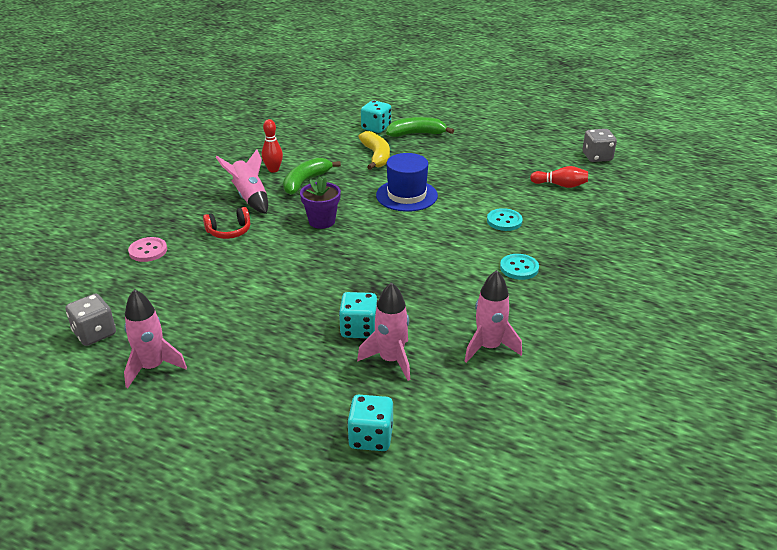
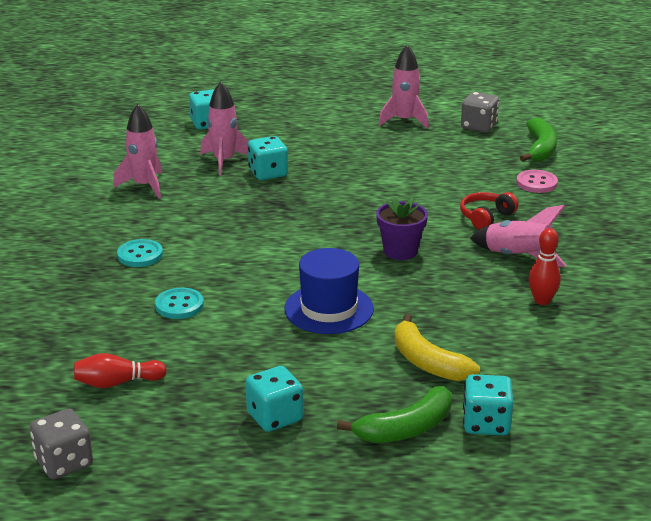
camera: 155 degrees right, 5 degrees down
green banana [283,158,341,195] -> green banana moved to [520,117,558,162]
none -> turquoise dice [246,366,304,432]

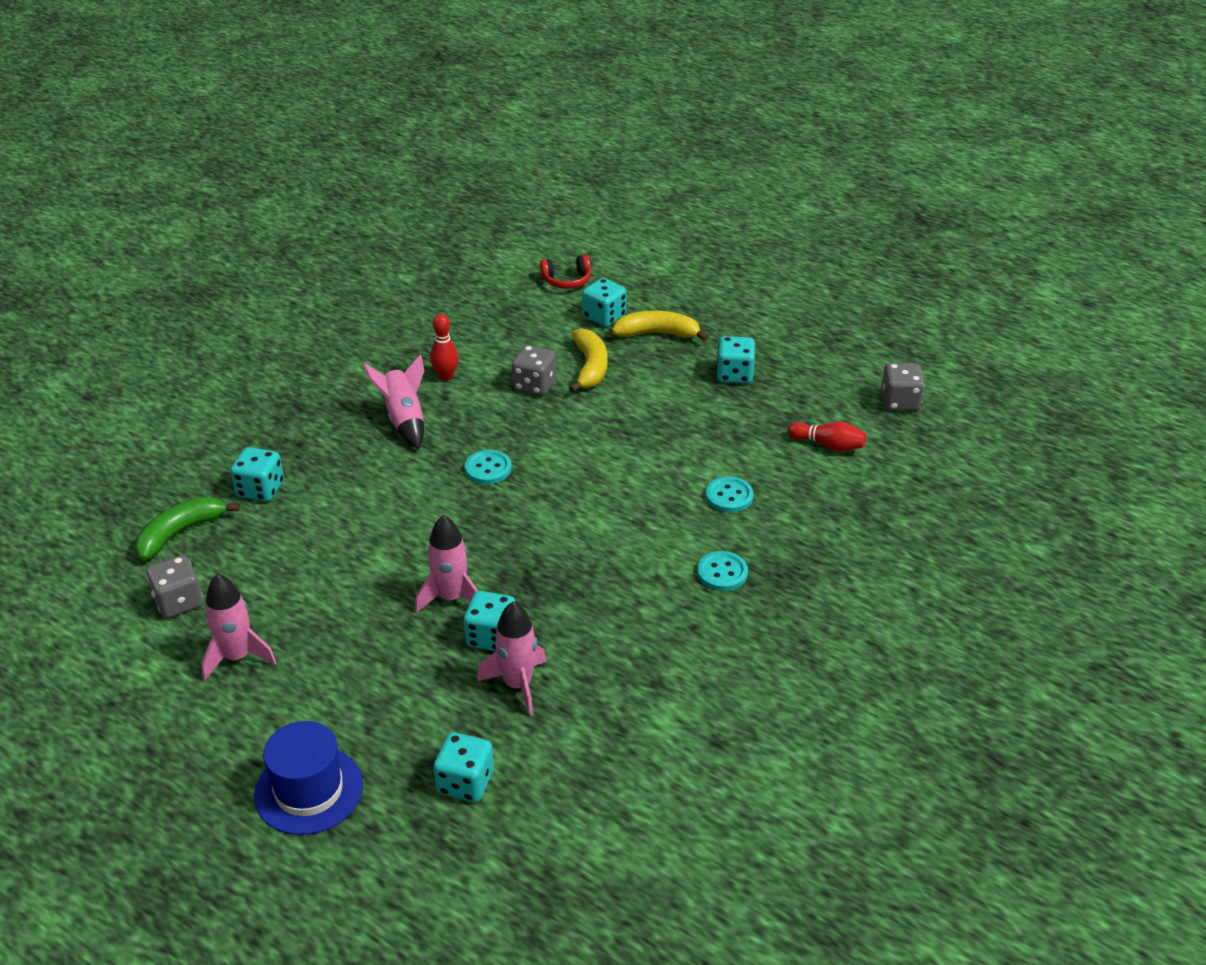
camera: 145 degrees left, 10 degrees up
pink rocket [113,104,162,199] -> pink rocket moved to [415,515,478,613]
blue hat [284,248,374,334] -> blue hat moved to [254,721,363,835]
green banana [337,386,452,443] -> yellow banana [612,311,709,341]
purple flower pot [376,196,428,260] -> turquoise button [465,450,512,484]
red headphones [460,192,518,229] -> red headphones moved to [540,255,591,289]
pink button [516,170,558,193] -> turquoise dice [231,447,284,502]
none -> grey dice [512,345,556,396]

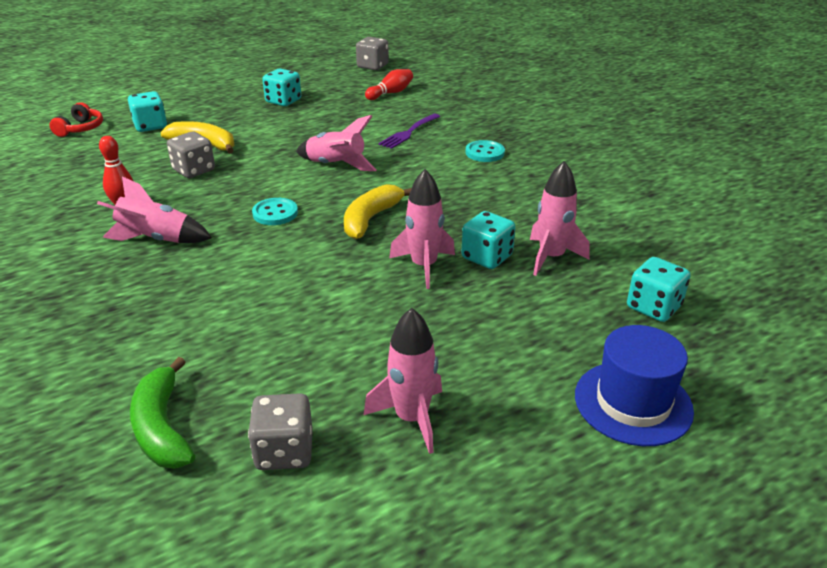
camera: 65 degrees left, 5 degrees down
turquoise dice [231,447,284,502] -> none
yellow banana [612,311,709,341] -> yellow banana moved to [344,184,412,239]
turquoise button [706,476,753,512] -> purple fork [379,114,440,149]
none -> pink rocket [296,115,376,171]

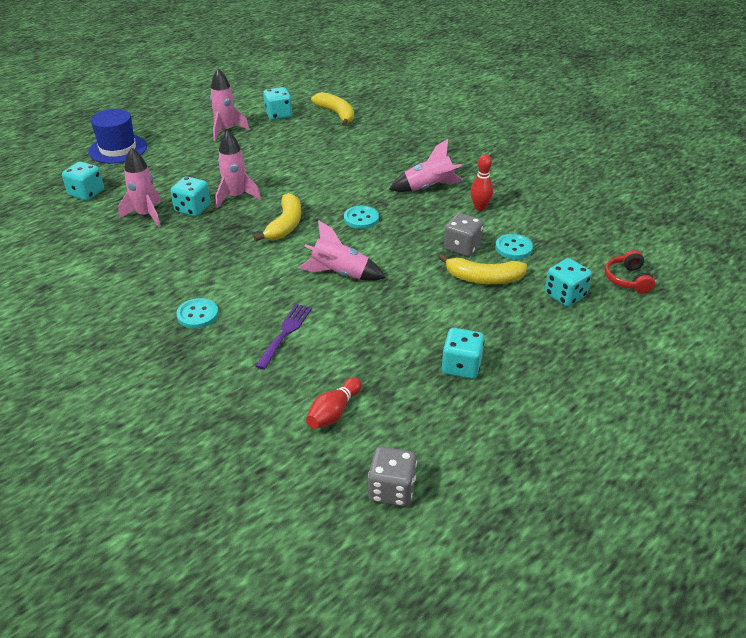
camera: 165 degrees right, 5 degrees up
green banana [130,357,195,469] -> yellow banana [311,92,354,126]
grey dice [248,393,313,470] -> turquoise dice [263,87,292,120]
none -> turquoise button [495,234,533,259]

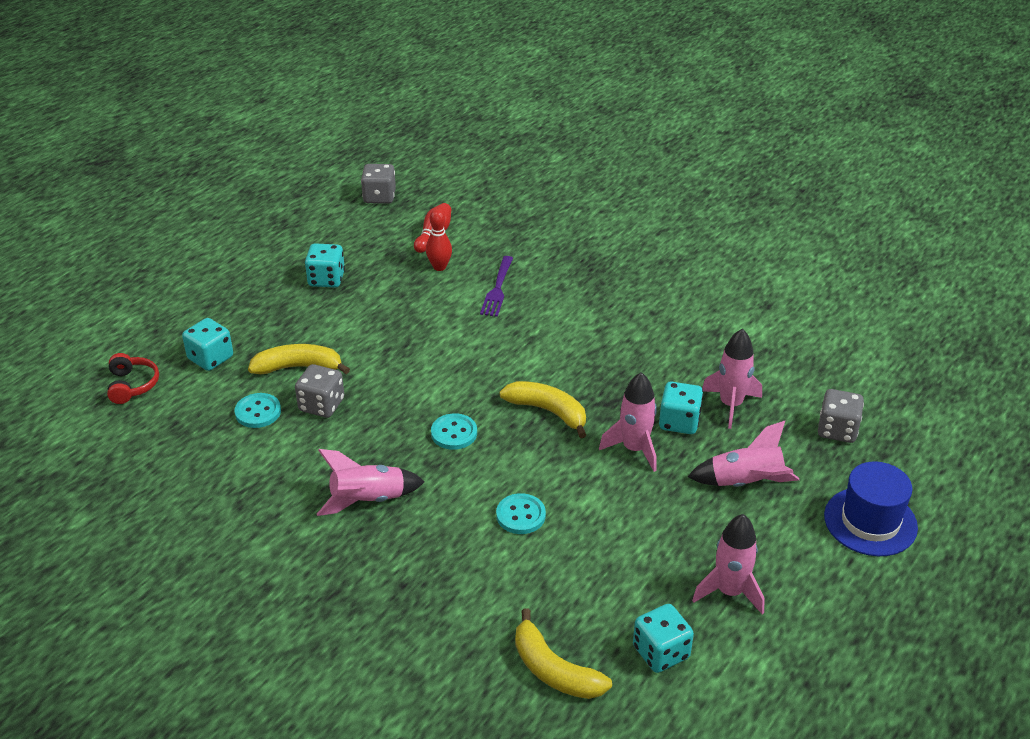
camera: 170 degrees right, 0 degrees up
turquoise dice [62,161,104,201] -> grey dice [818,389,864,443]
turquoise button [176,298,219,329] -> turquoise button moved to [496,493,546,534]
yellow banana [254,193,301,241] -> yellow banana turned 120 degrees clockwise [499,381,586,438]
pink rocket [299,220,386,281] -> pink rocket moved to [688,421,799,487]
red bowling pin [470,154,493,211] -> red bowling pin moved to [426,209,452,271]

